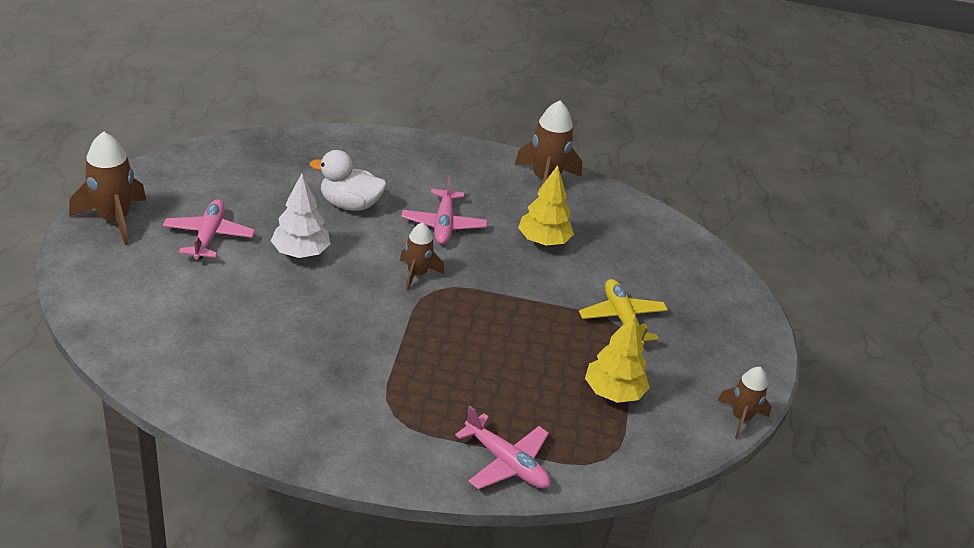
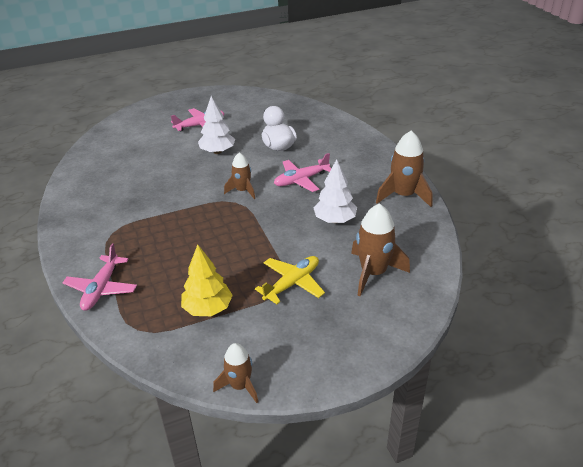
camera: 65 degrees right, 0 degrees up
brown rocket [69,131,146,245] -> brown rocket moved to [351,203,410,296]
yellow tree [518,165,574,246] -> white tree [313,159,357,223]

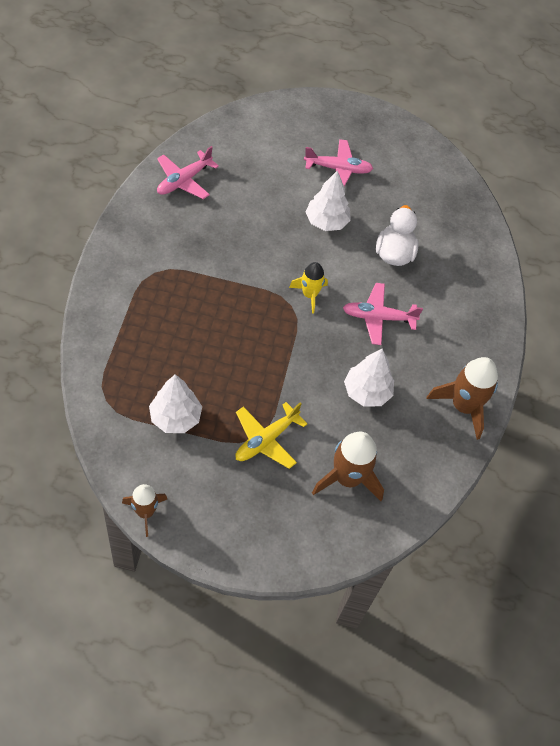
camera: 25 degrees right, 20 degrees up
pink plane [63,243,137,311] -> pink plane moved to [157,146,219,199]
yellow tree [181,245,233,316] -> white tree [149,374,202,433]
brown rocket [224,153,255,199] -> yellow rocket [289,262,328,314]
yellow plane [255,256,325,304] -> yellow plane turned 150 degrees clockwise [235,402,307,469]

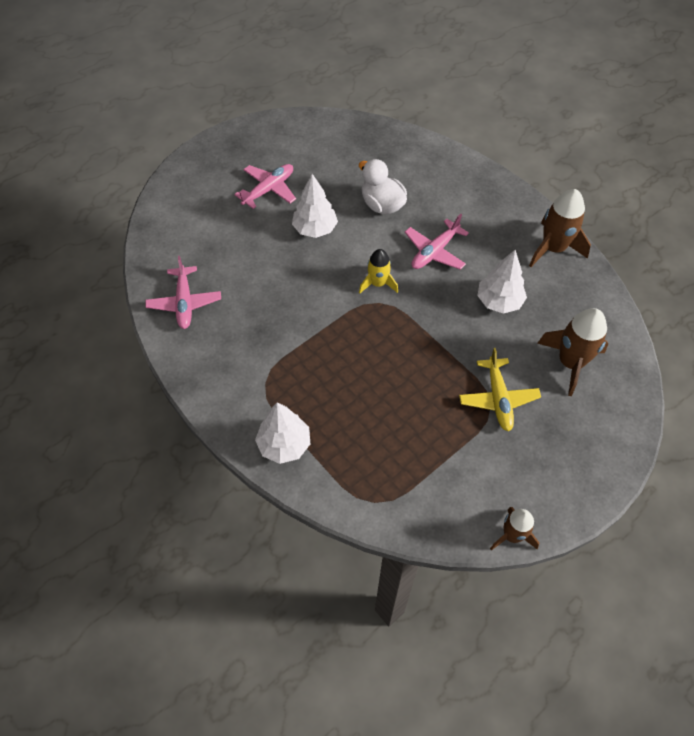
camera: 45 degrees left, 0 degrees up
white tree [149,374,202,433] -> white tree moved to [255,402,310,464]

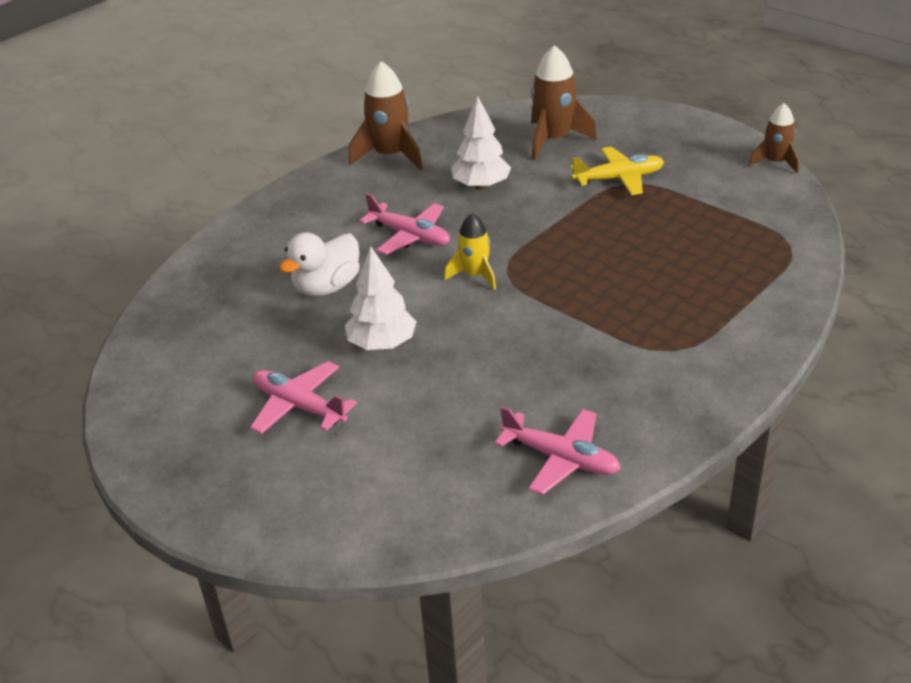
camera: 95 degrees left, 20 degrees down
pink plane [146,256,221,329] -> pink plane turned 45 degrees clockwise [495,406,621,495]
white tree [255,402,310,464] -> none

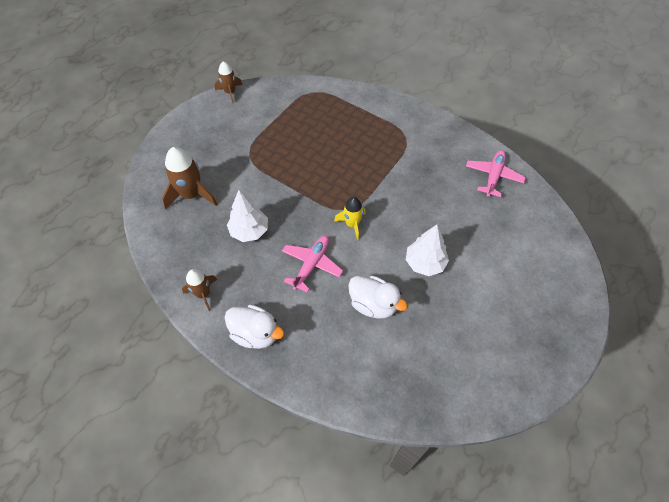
camera: 100 degrees left, 20 degrees up
pink plane [250,361,357,434] -> none
brown rocket [349,61,423,170] -> brown rocket [182,269,217,311], size x0.62
yellow plane [570,147,664,195] -> none
none -> white duck [225,305,284,349]

